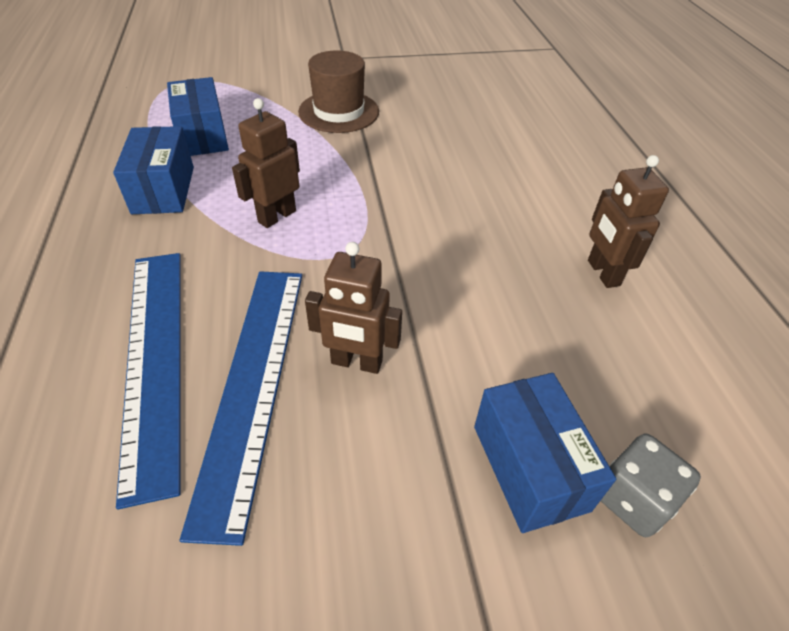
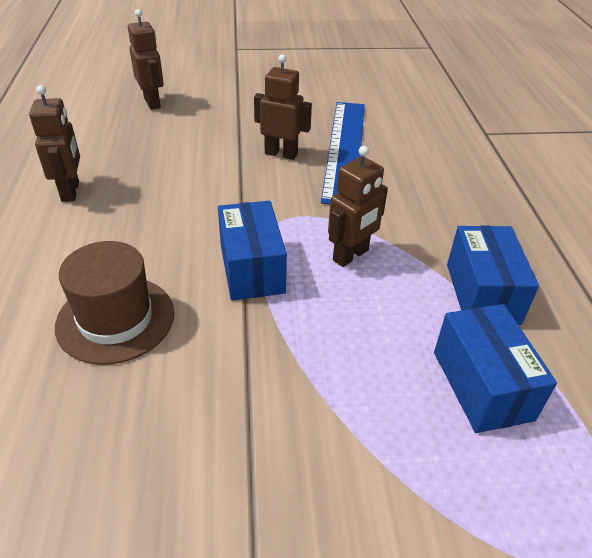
camera: 175 degrees left, 5 degrees down
blue ruler [116,253,181,509] -> none
brown hat [298,50,379,133] -> brown hat moved to [55,241,174,365]
blue box [474,373,616,533] -> blue box moved to [218,201,287,300]
grey dice [601,433,701,537] -> brown robot [128,9,164,110]

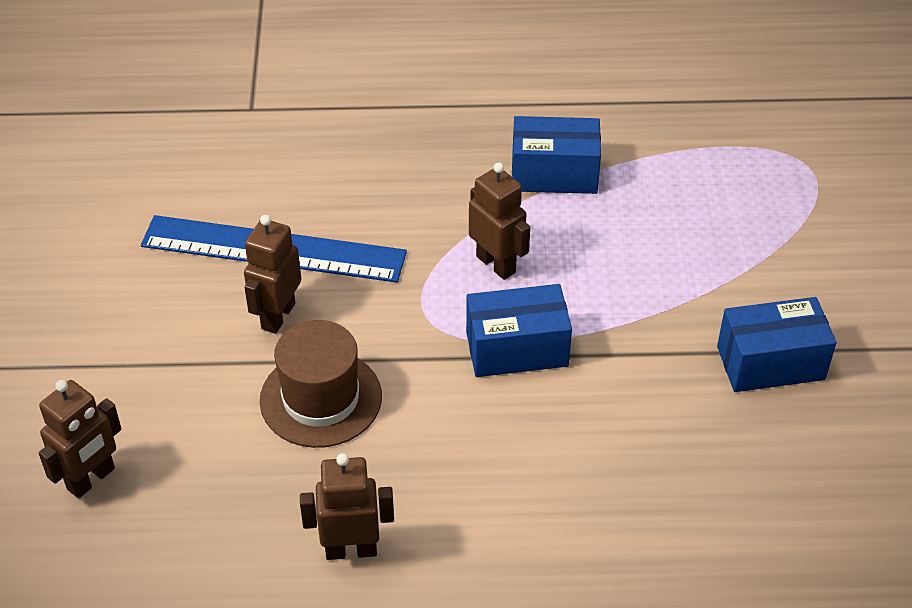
camera: 85 degrees left, 5 degrees up
brown hat [55,241,174,365] -> brown hat moved to [260,320,382,448]
brown robot [128,9,164,110] -> brown robot turned 150 degrees clockwise [39,380,122,498]
blue box [434,304,557,433] -> blue box moved to [717,297,836,392]

